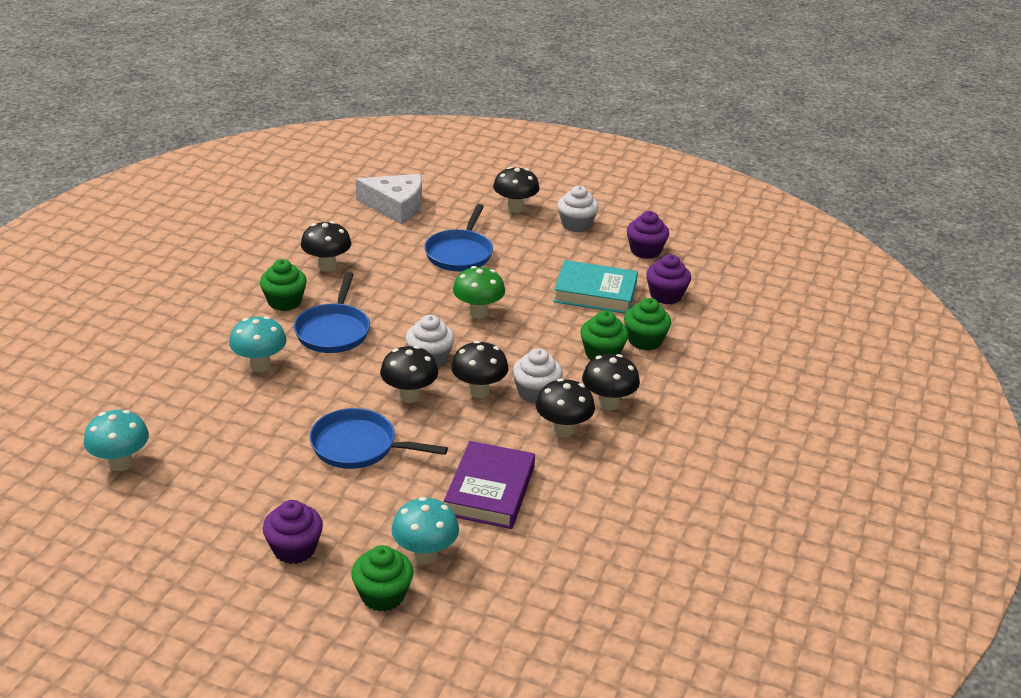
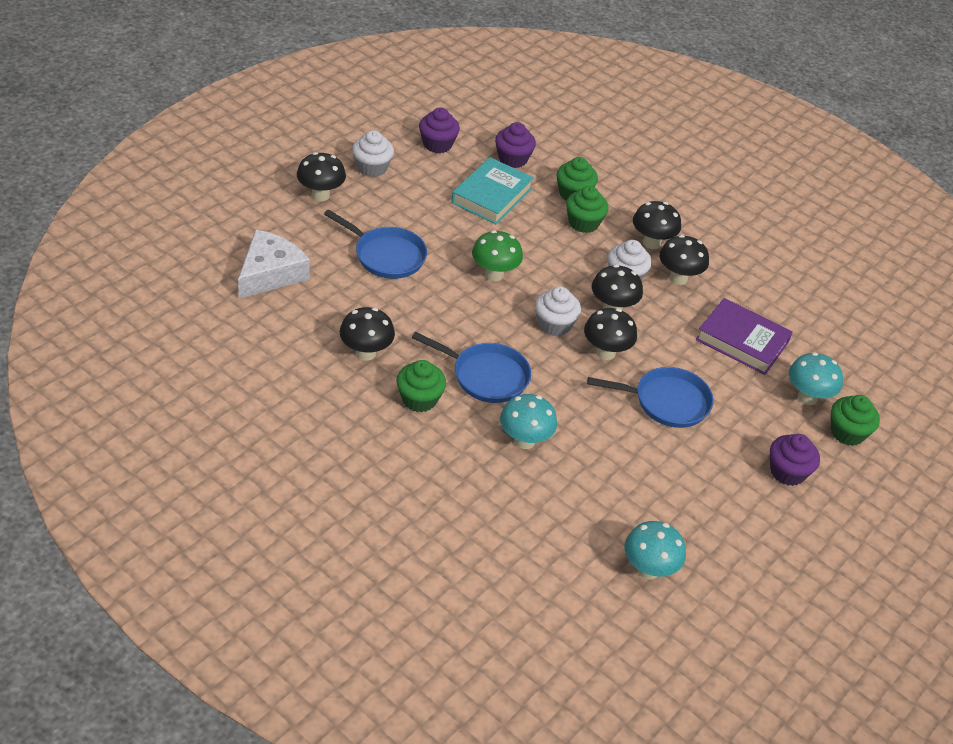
camera: 75 degrees left, 10 degrees up
blue pan [309,408,448,469] -> blue pan turned 120 degrees counterclockwise [587,367,714,428]

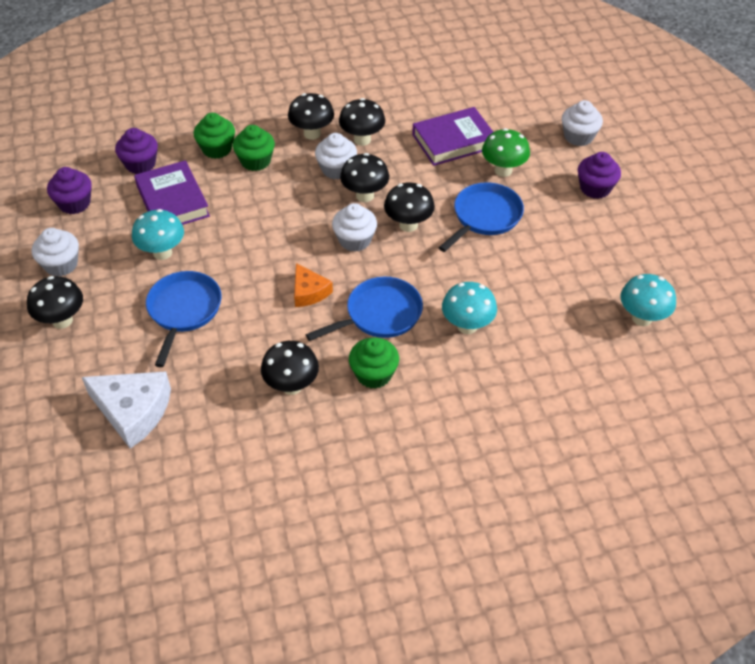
camera: 50 degrees left, 5 degrees up
white cheese [238,229,310,299] -> white cheese turned 135 degrees clockwise [82,371,171,449]
blue pan [324,210,427,279] -> blue pan turned 60 degrees counterclockwise [146,271,222,367]
turquoise book [451,157,534,224] -> purple book [134,160,210,225]
green mushroom [472,230,523,281] -> green mushroom moved to [482,128,530,177]
turquoise mushroom [789,352,843,405] -> turquoise mushroom moved to [132,209,184,260]
green cupcake [831,395,880,446] -> white cupcake [562,100,603,146]
none -> orange cheese [294,263,333,307]

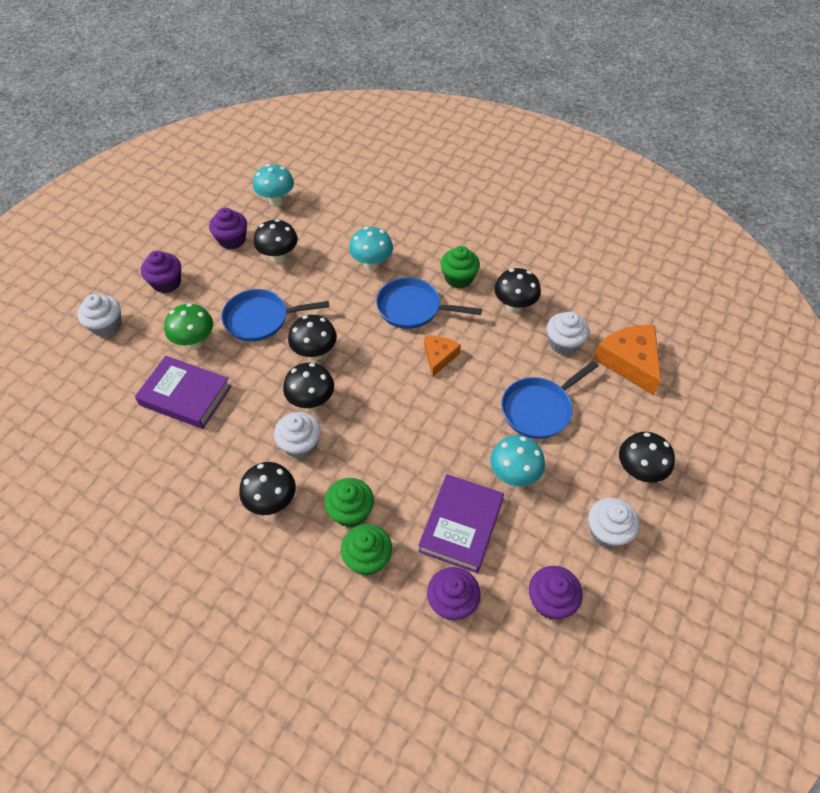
camera: 135 degrees left, 5 degrees up
white cheese [82,371,171,449] -> orange cheese [594,325,661,396]
white cupcake [332,203,377,252] -> white cupcake moved to [547,312,589,355]
black mushroom [339,98,385,146] -> black mushroom moved to [254,219,298,263]
none -> purple cupcake [209,208,247,249]

